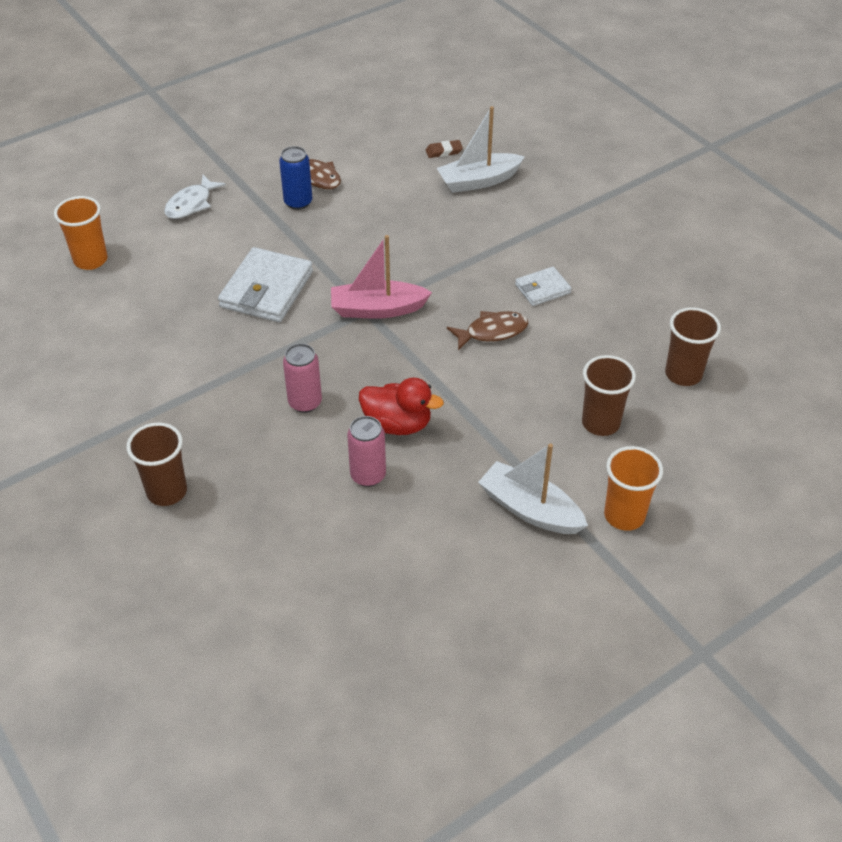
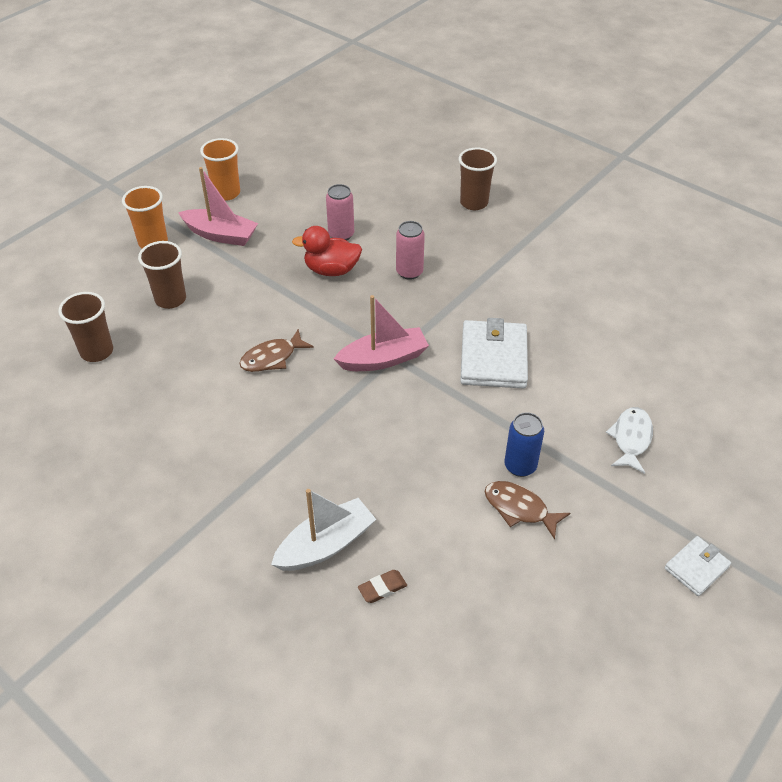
camera: 165 degrees right, 0 degrees up
orange cup [54,196,108,270] -> orange cup moved to [200,138,240,201]
white boat [478,443,588,534] -> pink boat [178,167,258,246]
white wallet [515,267,572,306] -> white wallet moved to [665,536,731,596]

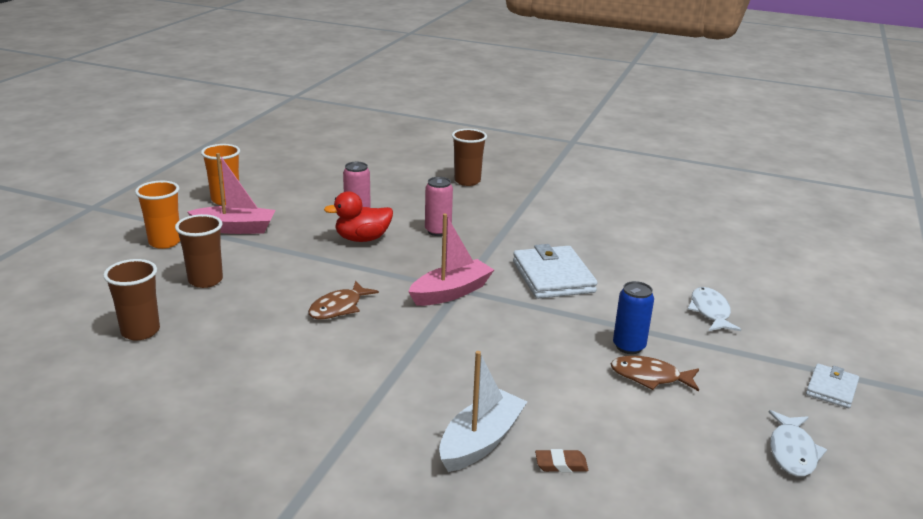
camera: 20 degrees left, 20 degrees down
brown eraser [358,570,407,603] -> brown eraser turned 45 degrees clockwise [535,449,588,472]
none -> white fish [769,410,827,477]

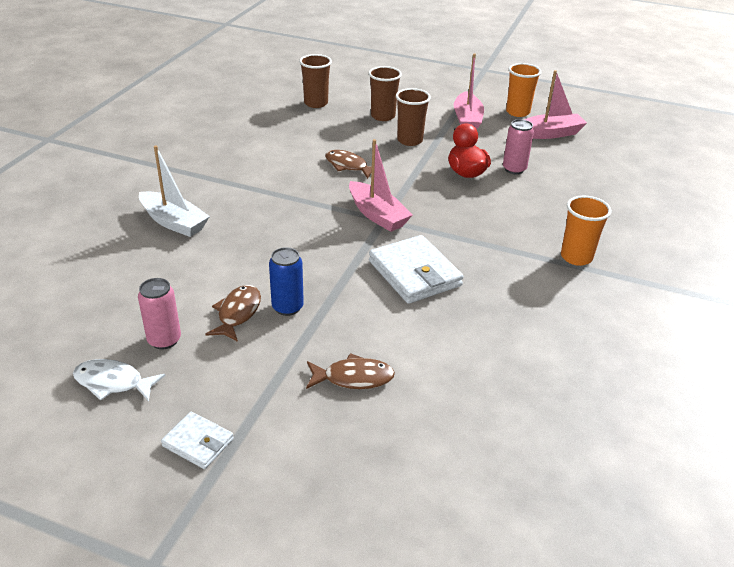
camera: 90 degrees right, 10 degrees up
orange cup [135,181,180,249] -> orange cup moved to [561,196,611,266]
pink can [425,177,453,236] -> pink can moved to [138,278,181,349]
brown cup [452,129,487,186] -> brown cup moved to [396,88,431,146]
white wallet [513,244,597,299] -> white wallet turned 75 degrees clockwise [369,235,464,304]
brown eraser [535,449,588,472] -> none
white fish [688,287,741,331] -> brown fish [306,353,395,389]
none -> pink boat [524,70,587,139]

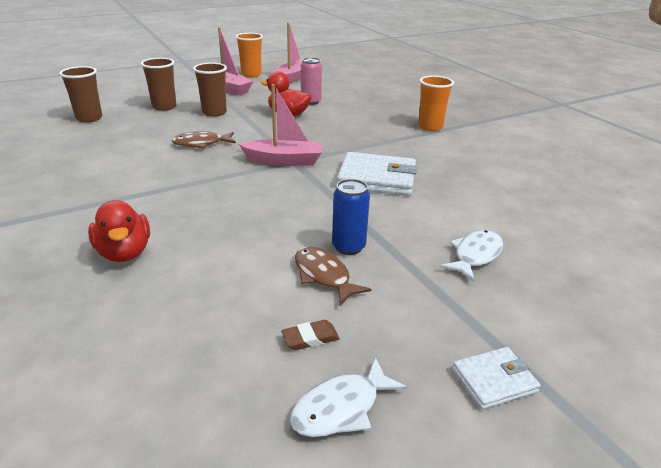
camera: 50 degrees left, 5 degrees down
pink can [138,278,181,349] -> brown eraser [281,320,340,350]
white boat [139,146,210,237] -> red duck [88,200,150,262]
brown fish [306,353,395,389] -> white fish [440,230,503,282]

